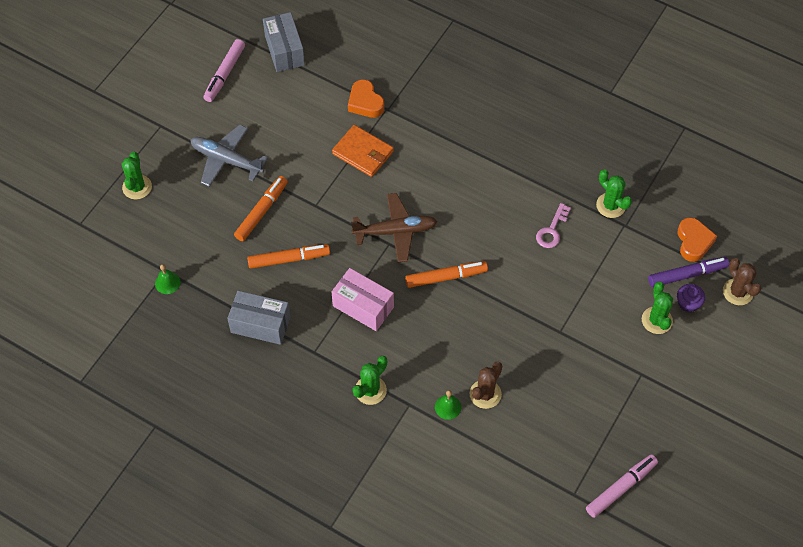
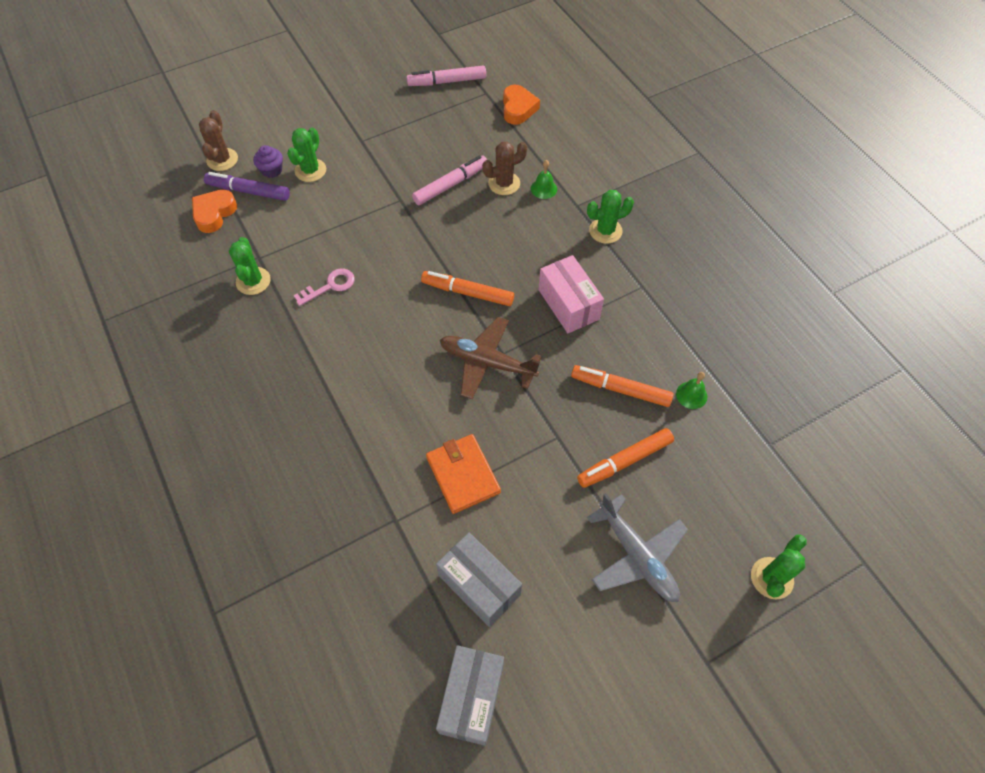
camera: 150 degrees left, 0 degrees up
green bell [155,264,181,294] -> green bell moved to [676,372,707,409]
pink marker [204,39,245,102] -> pink marker moved to [412,155,487,205]
grey box [227,291,291,345] -> grey box moved to [436,532,522,627]
orange heart [348,80,384,118] -> orange heart moved to [503,85,540,125]

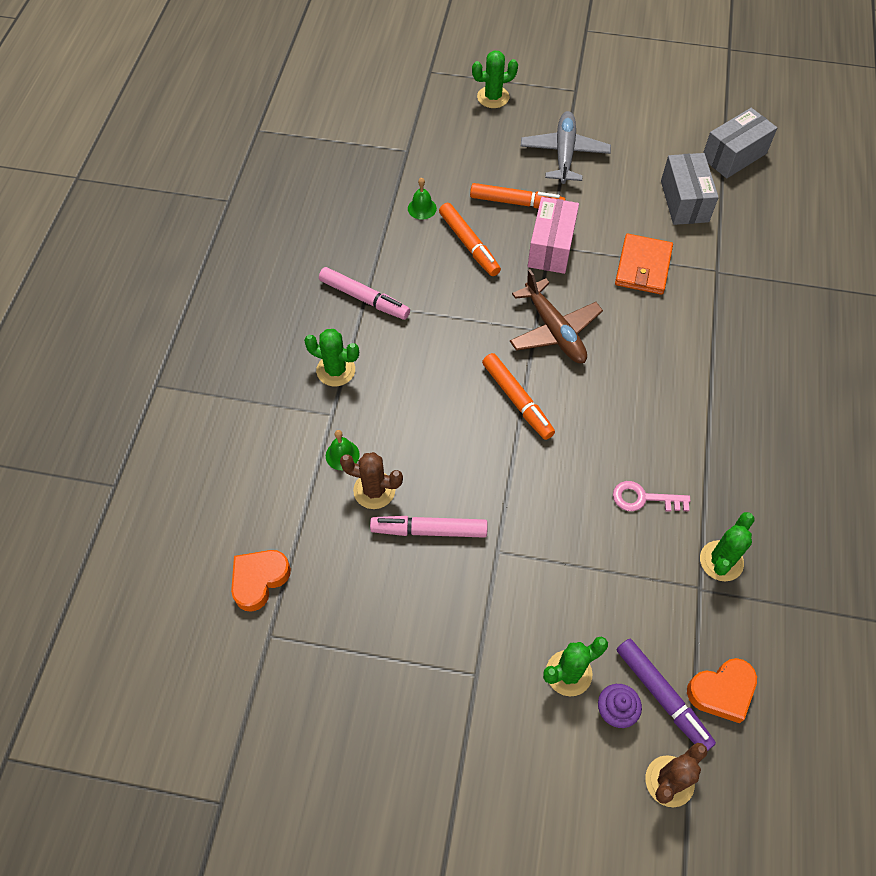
camera: 140 degrees left, 0 degrees up
pink marker [407,65,486,86] -> pink marker moved to [319,267,410,320]
pink box [539,255,604,333] -> pink box moved to [528,197,579,274]

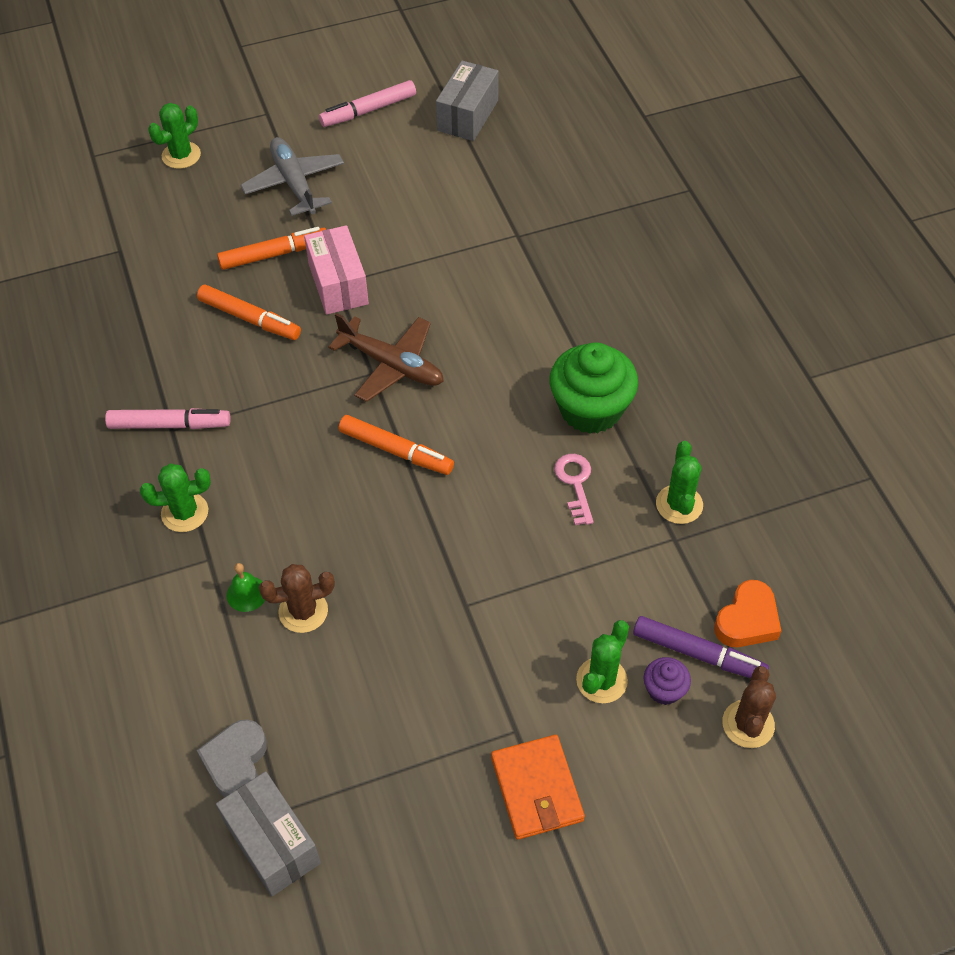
camera: 30 degrees left, 5 degrees down
orange heart [231,550,291,612] -> grey heart [197,720,267,798]
pink marker [370,516,488,538] -> pink marker moved to [319,80,416,127]
green bell [408,177,437,220] -> none
pink key [613,481,690,512] -> pink key turned 105 degrees clockwise [554,454,593,525]
orange wallet [615,234,673,295] -> orange wallet moved to [491,735,585,840]
grey box [661,153,719,225] -> grey box moved to [216,771,321,896]
none -> green cupcake [549,342,638,434]

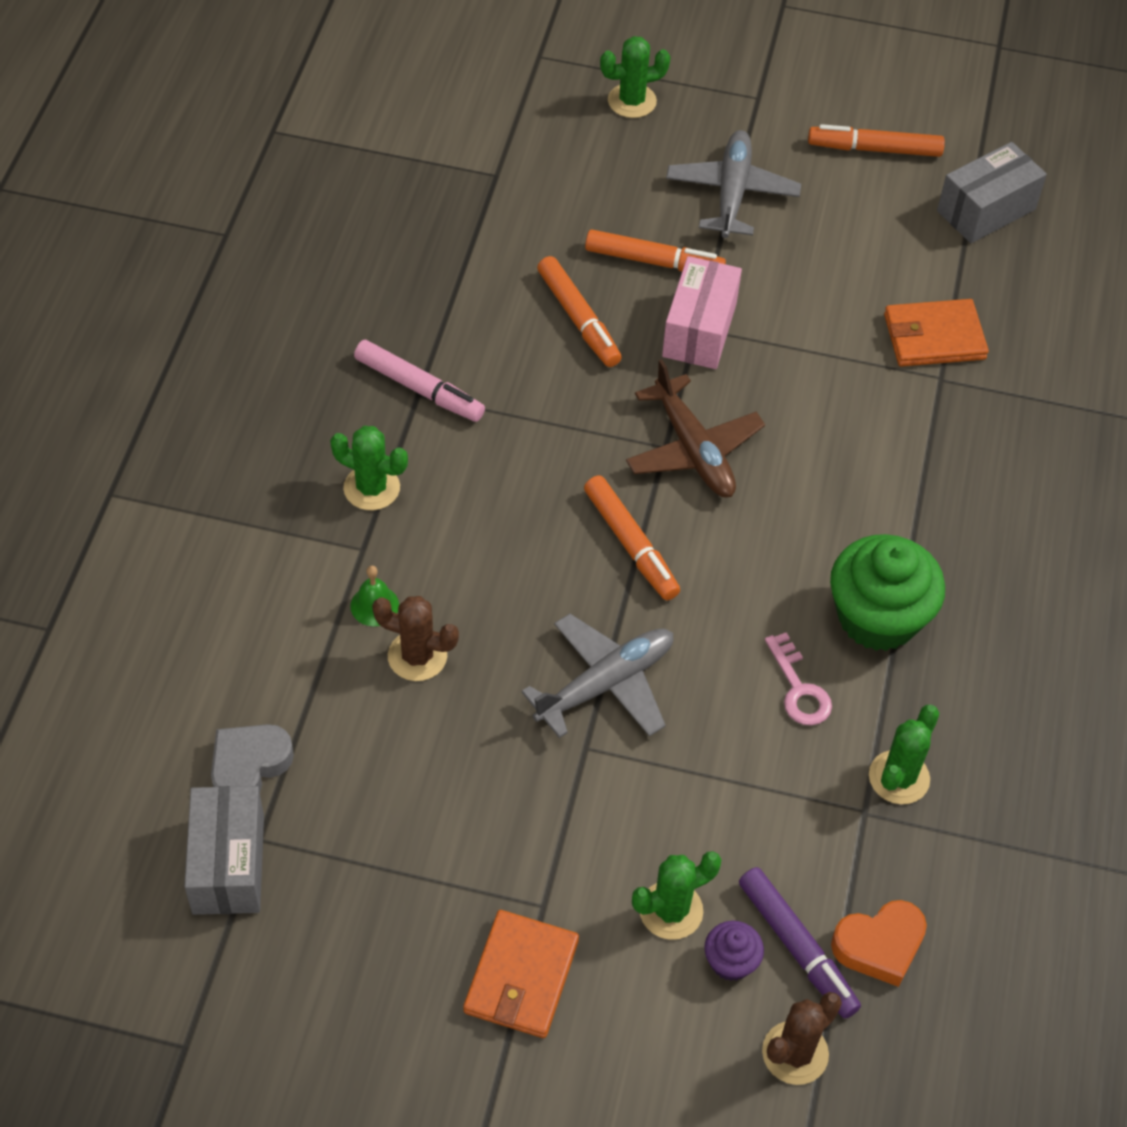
camera: 30 degrees right, 0 degrees up
pink marker [319,80,416,127] -> orange marker [808,124,945,157]
pink key [554,454,593,525] -> pink key turned 135 degrees clockwise [765,632,832,726]
none -> grey plane [521,614,673,738]
none -> orange wallet [884,299,989,366]

